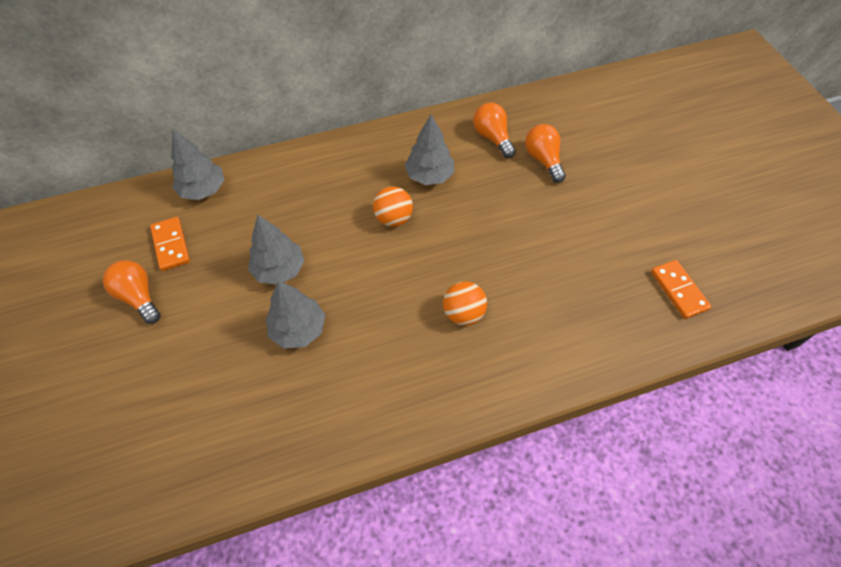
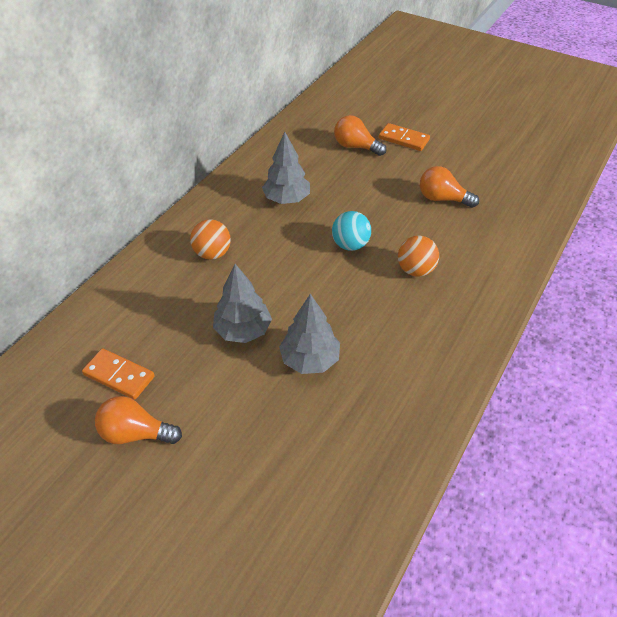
camera: 40 degrees left, 10 degrees down
grey tree [171,129,225,200] -> none
orange ball [373,187,413,227] -> orange ball moved to [190,219,231,260]
orange light bulb [473,103,516,158] -> orange light bulb moved to [420,166,479,208]
orange domino [651,260,711,319] -> orange domino moved to [379,123,430,151]
none -> turquoise ball [332,211,371,251]

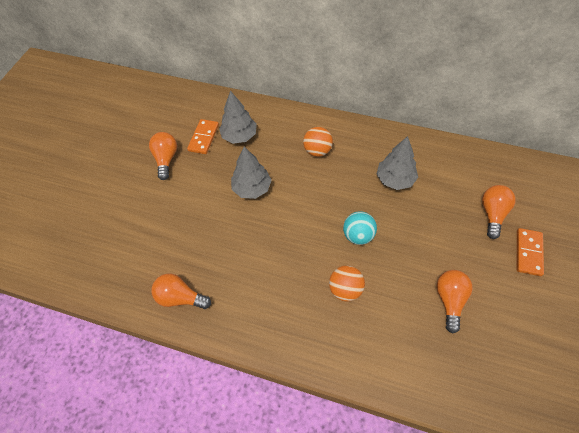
camera: 80 degrees right, 10 degrees up
grey tree [279,294,340,374] -> grey tree moved to [219,91,257,144]
none -> orange light bulb [152,274,211,309]

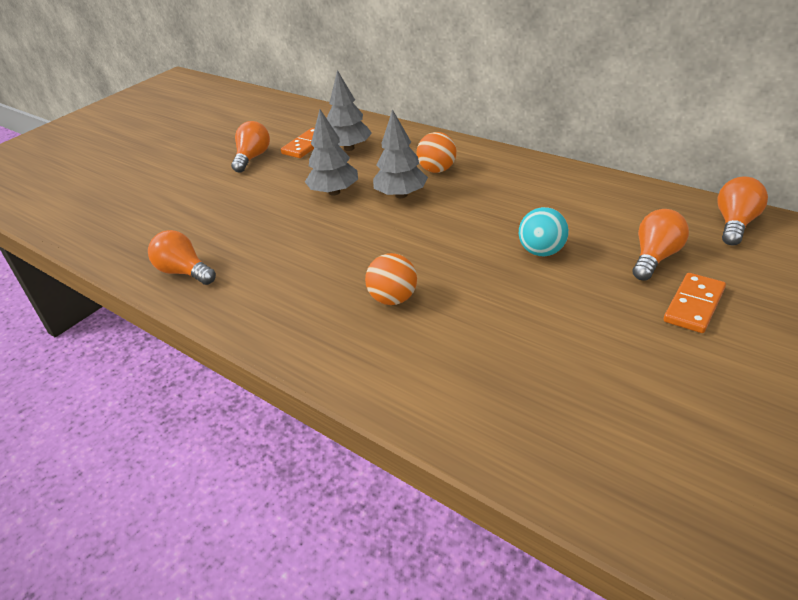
camera: 20 degrees right, 20 degrees down
turquoise ball [343,211,377,245] -> turquoise ball moved to [519,207,569,257]
grey tree [377,136,418,190] -> grey tree moved to [373,109,428,198]
orange light bulb [437,270,473,334] -> orange light bulb moved to [717,176,768,246]

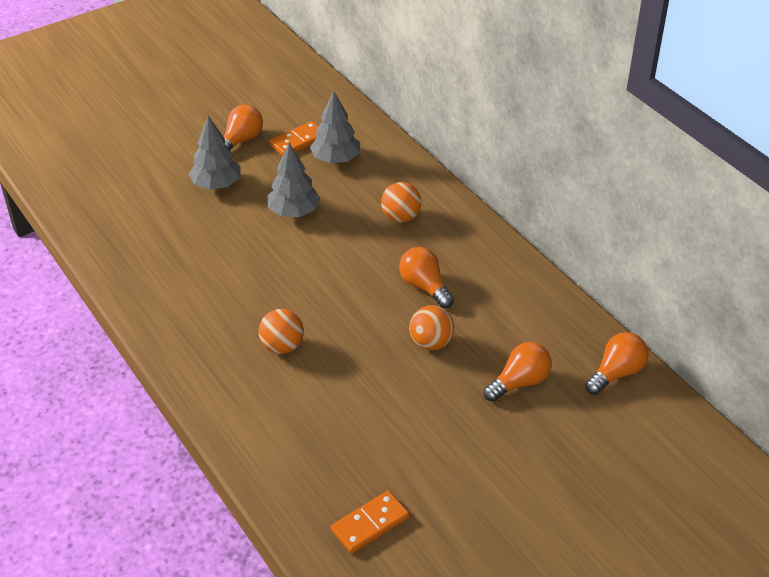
camera: 15 degrees right, 5 degrees up
orange light bulb [148,230,216,285] -> orange light bulb moved to [399,247,454,308]
grey tree [373,109,428,198] -> grey tree moved to [189,116,241,190]
turquoise ball [519,207,569,257] -> orange ball [409,305,454,350]
orange domino [664,273,726,333] -> orange domino moved to [331,491,409,554]

